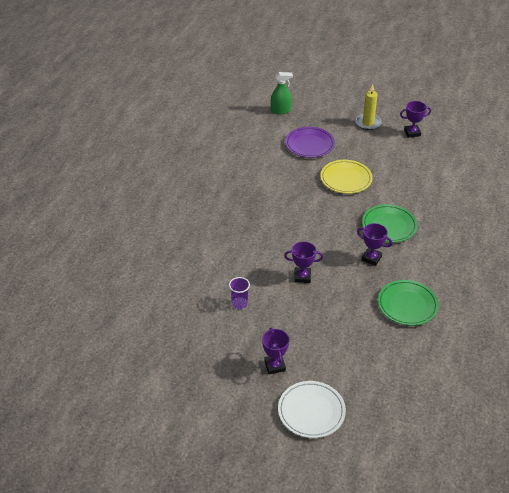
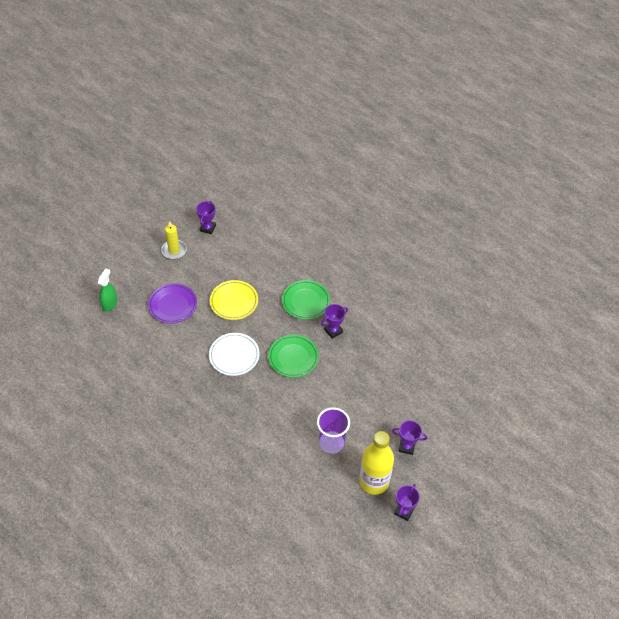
camera: 65 degrees left, 10 degrees up
purple cup [229,277,250,309] -> purple cup [317,407,350,454], size x1.75
white plate [278,381,346,438] -> white plate moved to [209,333,260,376]
purple trophy [284,241,323,283] -> purple trophy moved to [394,484,420,521]
green plate [378,280,439,326] -> green plate moved to [268,335,319,378]
none -> yellow bottle [359,431,394,495]

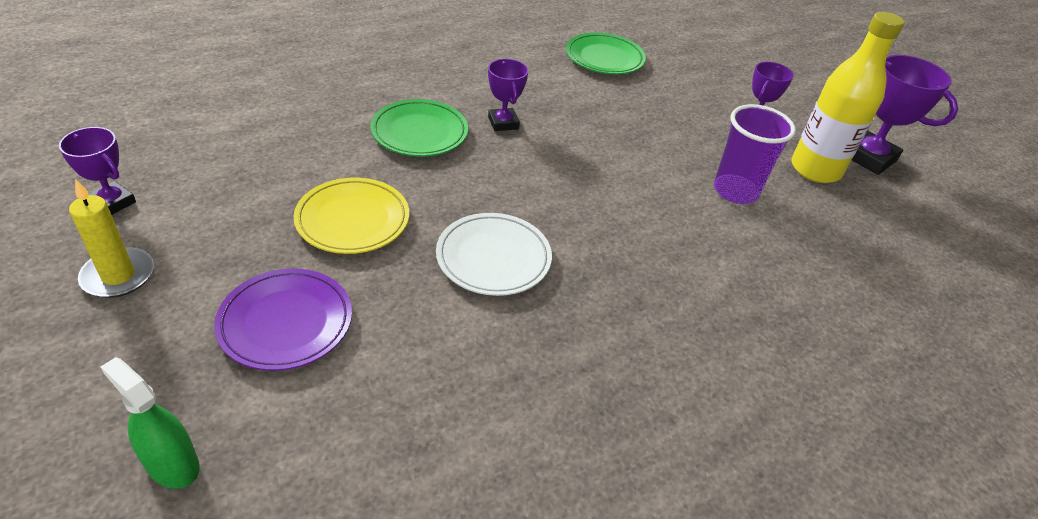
camera: 75 degrees left, 10 degrees down
green plate [268,335,319,378] -> green plate moved to [566,33,646,74]
purple trophy [394,484,420,521] -> purple trophy [852,55,959,175], size x1.63

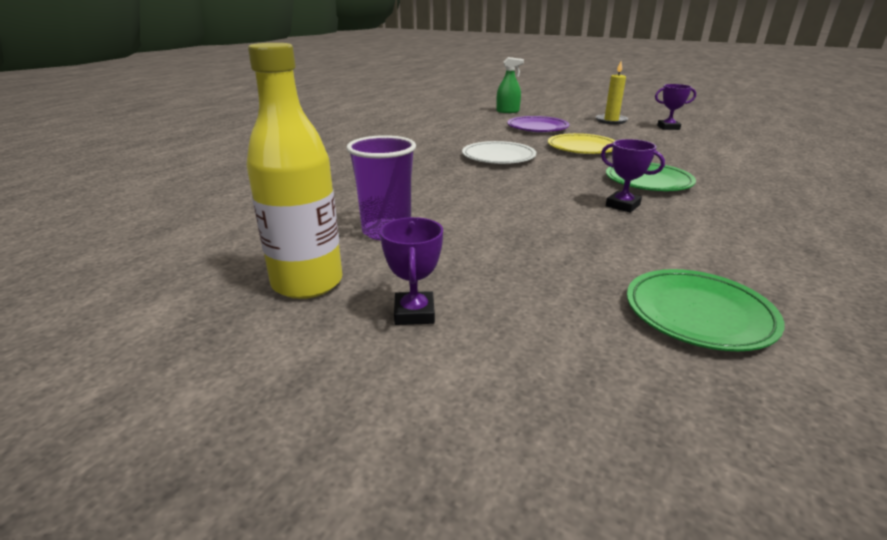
camera: 150 degrees right, 15 degrees down
purple trophy [852,55,959,175] -> none

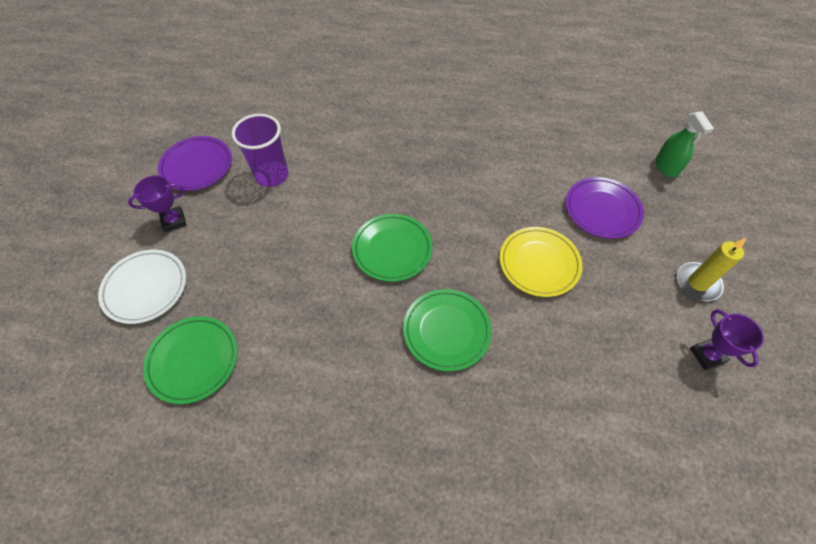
camera: 70 degrees right, 30 degrees up
yellow bottle [246,43,343,299] -> purple plate [158,136,232,191]
white plate [462,141,536,164] -> white plate moved to [98,250,186,324]
purple trophy [601,139,665,213] -> none
none -> green plate [352,214,433,282]

